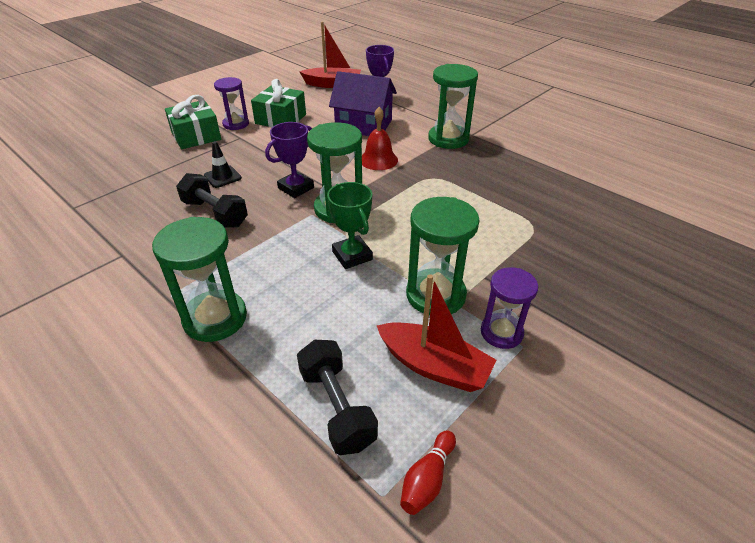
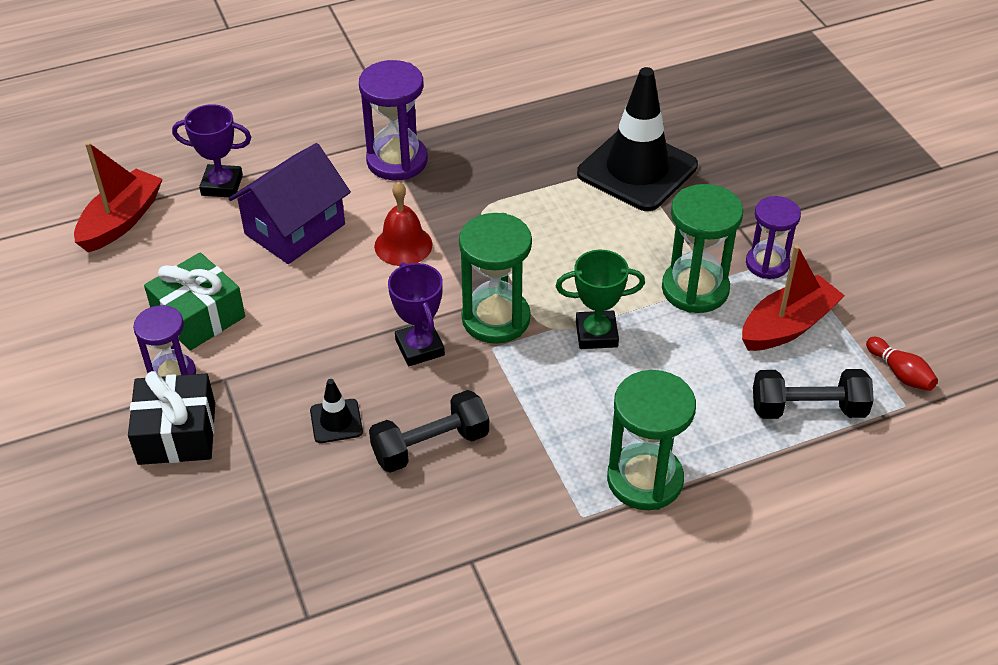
camera: 65 degrees left, 5 degrees up
green gift [165,95,221,149] -> black gift [128,371,215,465]
green hourglass [428,64,478,149] -> purple hourglass [359,60,428,180]
none -> black traffic cone [577,67,698,211]

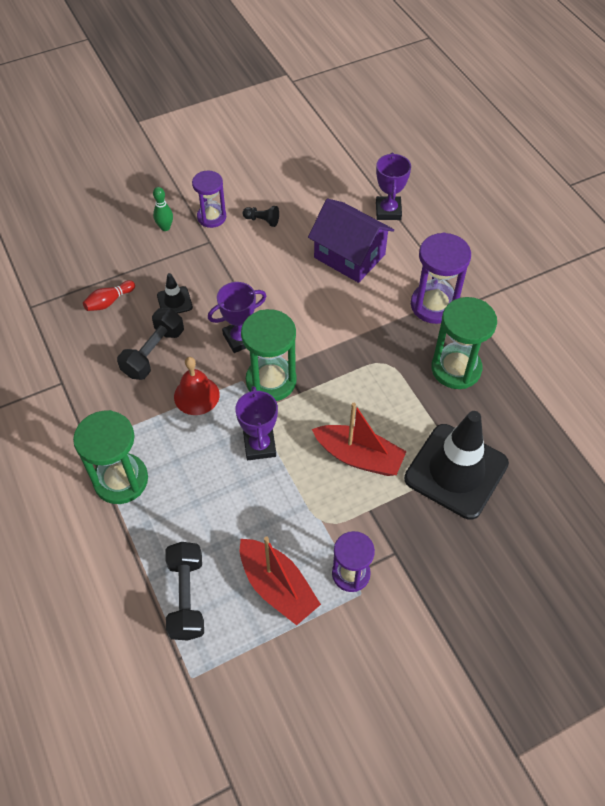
camera: 85 degrees right, 10 degrees up
red boat [74,142,163,252] -> red boat moved to [312,403,407,476]
black gift [128,371,215,465] -> green bowling pin [153,187,173,231]
green gift [144,252,245,351] -> black pawn [243,206,279,227]
black dumbbell [369,390,489,473] -> black dumbbell turned 60 degrees clockwise [117,308,184,380]
red bell [374,182,433,266] -> red bell moved to [174,357,220,415]
green trophy [556,250,645,349] -> purple trophy [235,386,278,460]
green hourglass [662,184,743,313] -> green hourglass moved to [431,297,497,389]
red bowling pin [866,337,938,391] -> red bowling pin moved to [83,280,135,311]

